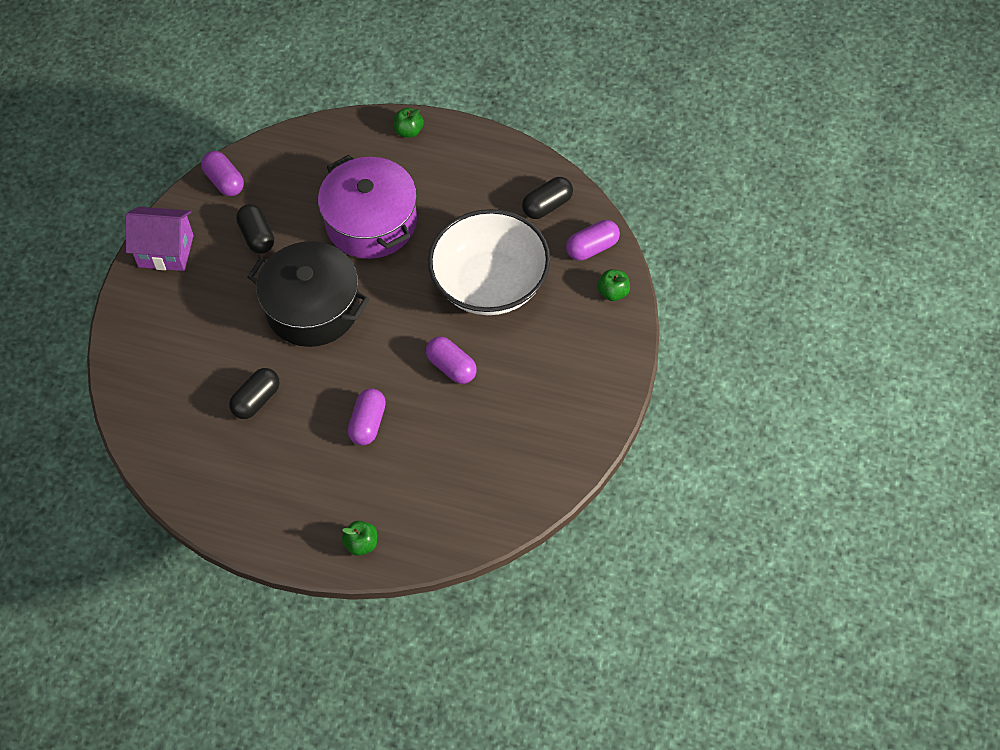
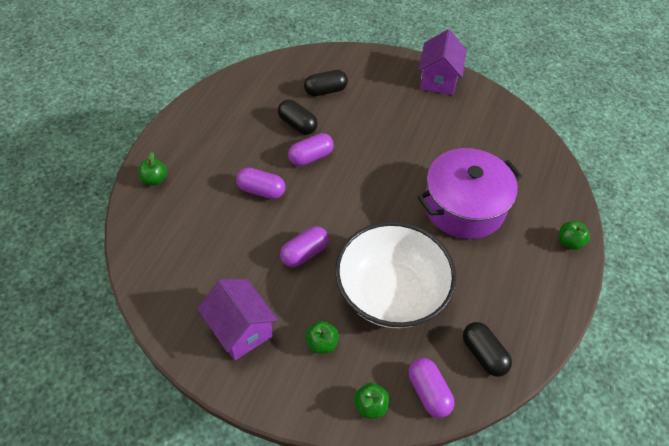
camera: 90 degrees right, 5 degrees down
purple capsule [201,151,244,196] -> purple capsule moved to [288,133,334,166]
black capsule [236,204,274,254] -> black capsule moved to [304,70,348,96]
black pot [248,241,369,347] -> none
none -> purple house [197,279,278,361]
none -> green apple [305,321,339,354]

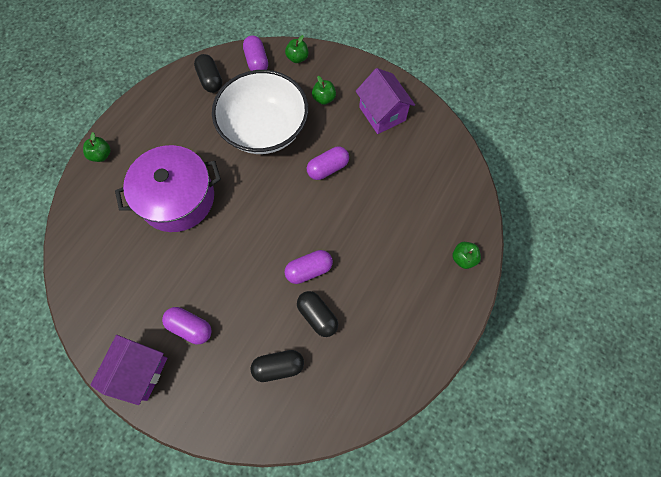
camera: 170 degrees left, 15 degrees up
purple capsule [236,168,285,199] -> purple capsule moved to [162,307,212,344]

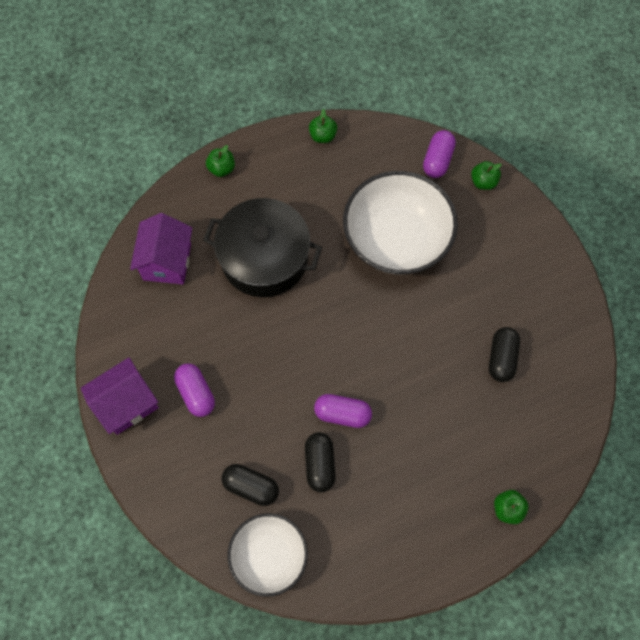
camera: 35 degrees right, 0 degrees up
purple pot [115,145,221,232] -> black pot [203,198,322,297]
black capsule [194,54,222,93] -> black capsule moved to [489,327,520,382]
purple capsule [307,146,349,180] -> none
green apple [312,76,336,105] -> green apple moved to [309,109,337,143]
purple house [356,68,415,134] -> purple house moved to [130,213,192,284]
none -> white bowl [227,513,308,597]

